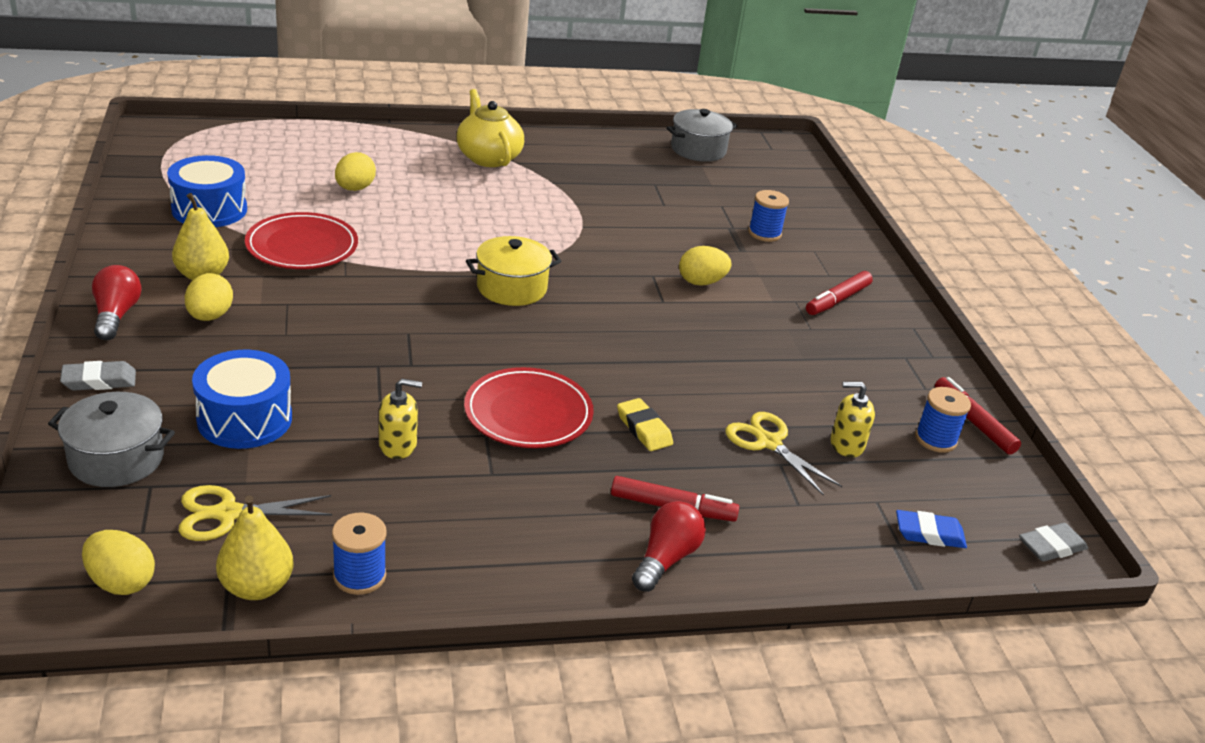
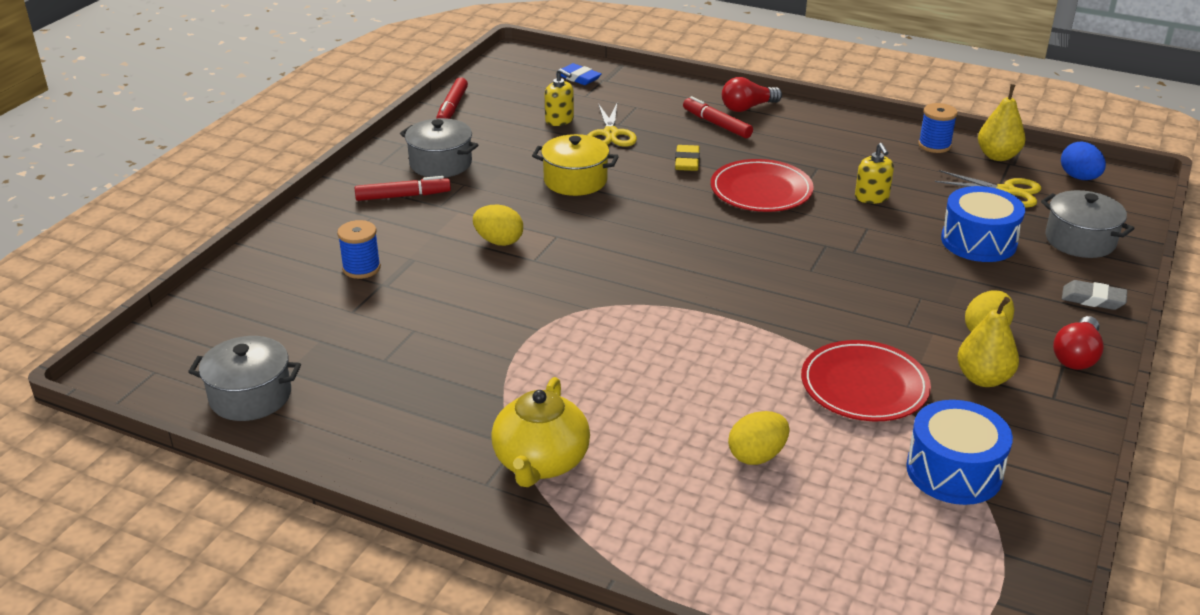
camera: 140 degrees left, 0 degrees up
yellow egg [82,530,155,595] -> blue egg [1061,142,1106,180]
yellow soap dispenser [379,379,422,459] -> yellow soap dispenser turned 135 degrees counterclockwise [855,143,894,204]
yellow pot [466,236,561,306] -> yellow pot moved to [532,134,619,196]
blue spool [915,387,971,453] -> none
grey eraser [1019,523,1088,562] -> none
none -> grey pot [400,118,478,178]

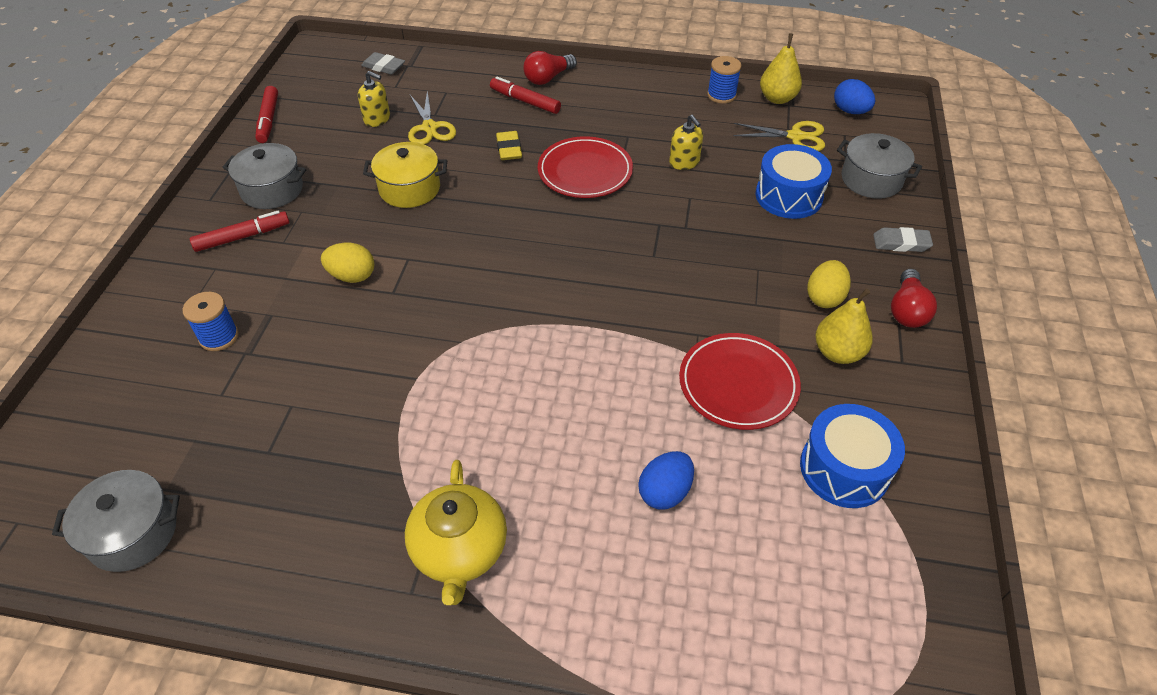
camera: 15 degrees left, 15 degrees up
blue eraser [556,63,601,85] -> grey eraser [361,52,405,75]
yellow egg [728,411,789,465] -> blue egg [638,451,694,509]

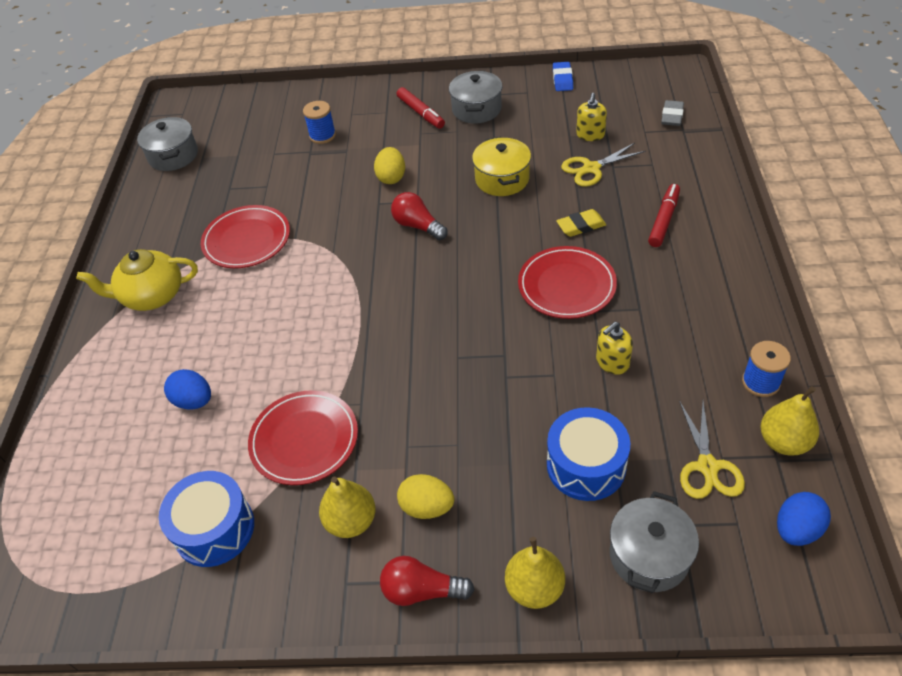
camera: 85 degrees right, 0 degrees up
red marker [255,86,278,143] -> blue eraser [553,62,573,91]
red light bulb [523,51,577,85] -> red light bulb moved to [391,192,448,240]
grey eraser [873,227,933,252] -> yellow pear [505,537,565,609]
none -> red plate [201,205,290,268]

